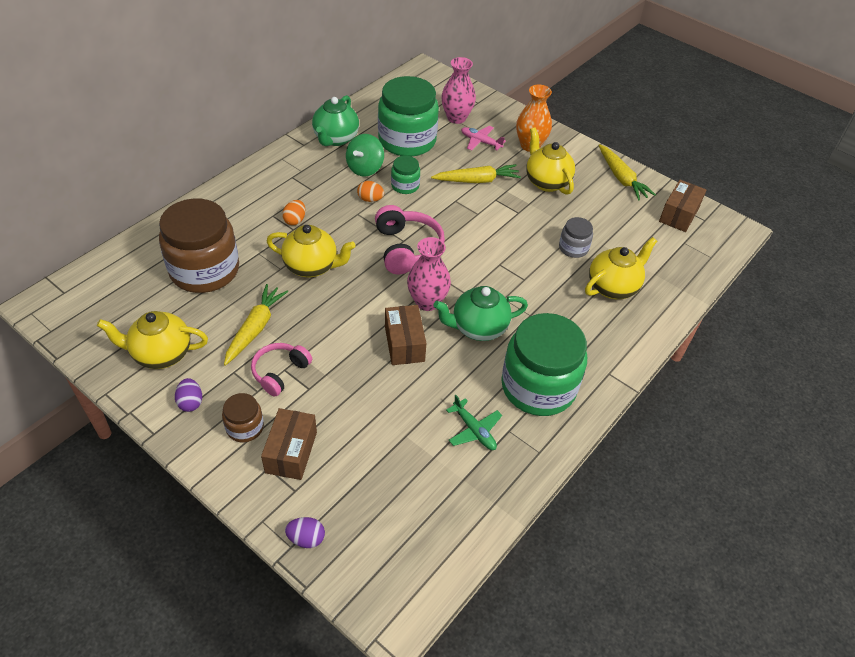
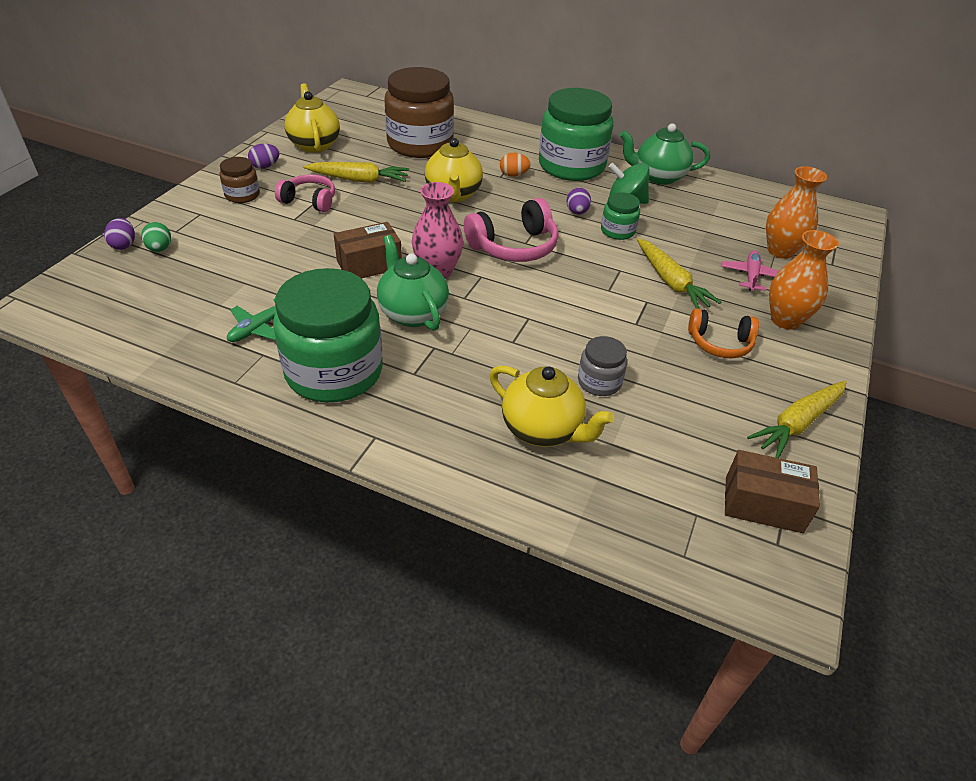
camera: 75 degrees right, 5 degrees down
brown box [261,408,317,480] -> none
orange egg [357,181,384,202] -> purple egg [566,188,591,215]
green jar [378,76,439,157] -> green jar moved to [539,88,613,181]
pink vase [441,57,476,124] -> orange vase [766,166,827,259]
yellow teapot [526,127,575,195] -> orange headphones [688,308,759,358]
none -> green egg [141,222,171,252]

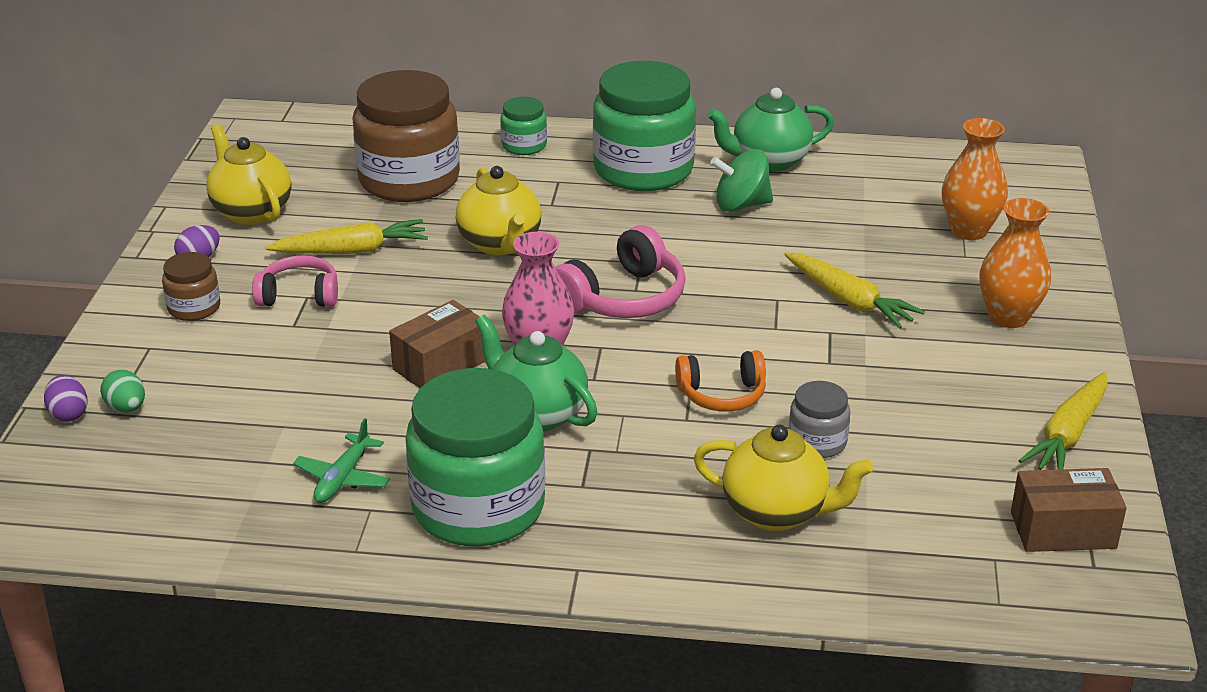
camera: 15 degrees left, 10 degrees down
orange egg [500,153,531,177] -> none
purple egg [566,188,591,215] -> none
green jar [601,192,640,240] -> green jar moved to [500,97,547,155]
orange headphones [688,308,759,358] -> orange headphones moved to [675,350,766,411]
pink plane [721,250,779,291] -> none

